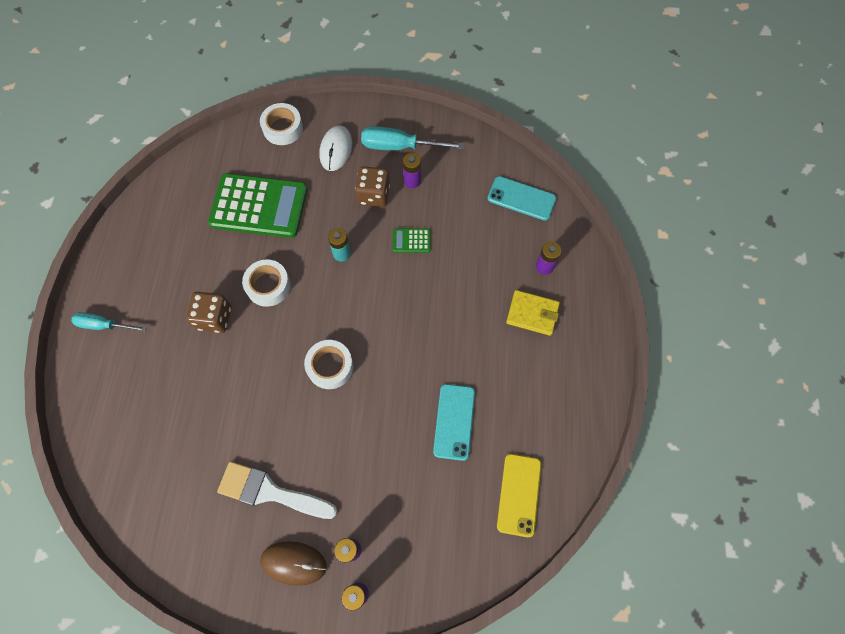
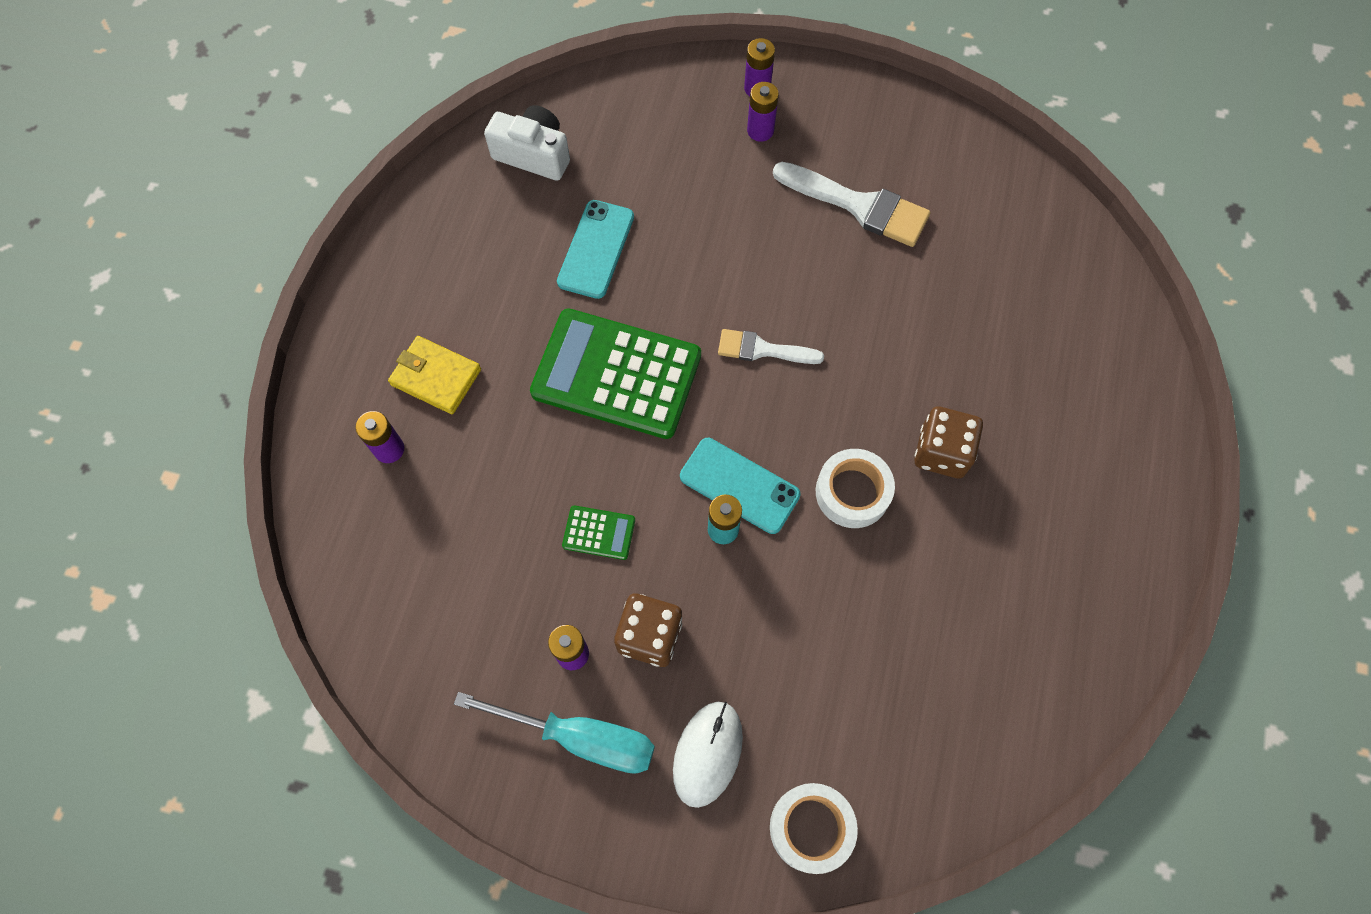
camera: 170 degrees left, 0 degrees up
turquoise screwdriver [72,312,147,332] -> none
green calculator [208,173,307,238] -> green calculator moved to [530,308,701,439]
brown mouse [260,541,326,586] -> none
white tape [304,340,353,389] -> white brush [718,329,824,364]
turquoise phone [488,176,556,221] -> turquoise phone moved to [680,438,800,534]
yellow phone [497,454,541,537] -> white camera [484,105,570,181]

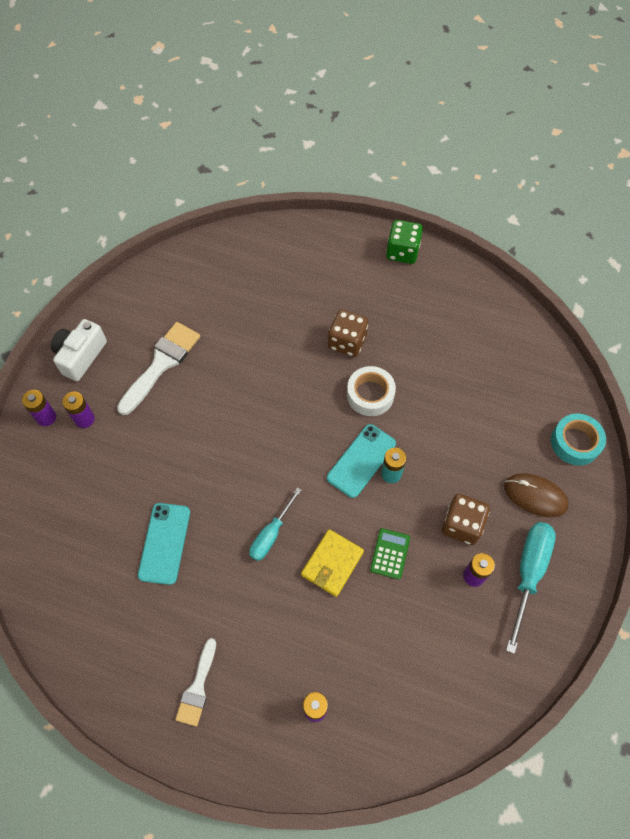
camera: 85 degrees left, 5 degrees down
yellow wallet [388,336,481,414] -> yellow wallet moved to [301,529,364,597]
white camera [484,105,570,181] -> white camera moved to [51,319,107,381]
green calculator [530,308,701,439] -> turquoise screwdriver [249,487,302,561]
turquoise phone [557,200,634,299] -> turquoise phone turned 75 degrees clockwise [138,503,190,585]
white mouse [673,702,743,808] -> brown mouse [504,473,569,517]
white brush [718,329,824,364] -> white brush moved to [175,638,216,726]
white tape [770,783,858,874] -> turquoise tape [551,414,606,465]
none -> green dice [386,220,423,264]

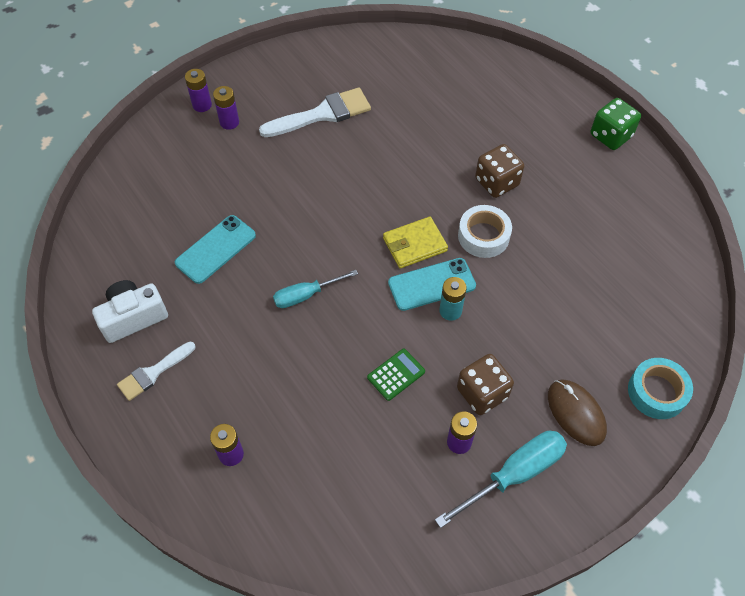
camera: 35 degrees right, 5 degrees down
white camera [51,319,107,381] -> white camera moved to [92,280,168,343]
yellow wallet [301,529,364,597] -> yellow wallet moved to [383,217,448,268]

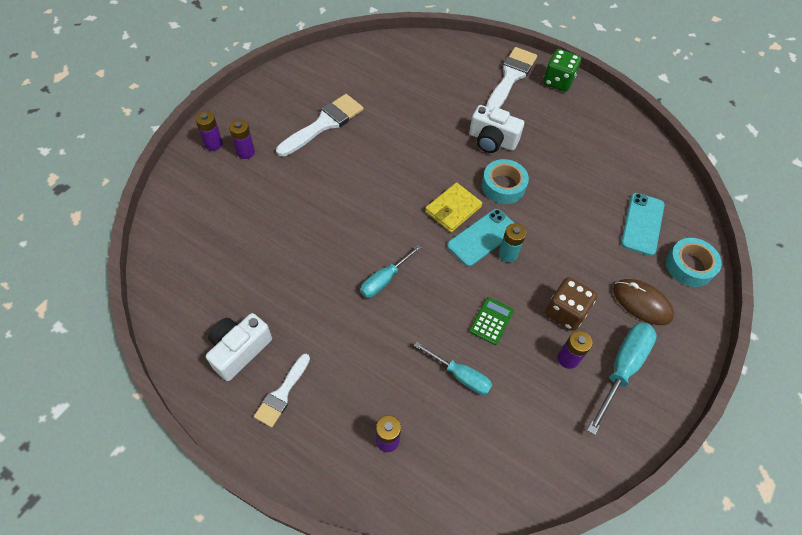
camera: 25 degrees left, 0 degrees up
turquoise phone [175,215,256,284] -> turquoise phone moved to [621,193,665,256]
white tape [458,205,512,258] -> turquoise tape [482,159,529,204]
brown dice [475,144,524,198] -> white camera [469,105,524,153]
none -> turquoise screwdriver [414,342,492,395]
none -> white brush [486,47,537,109]

